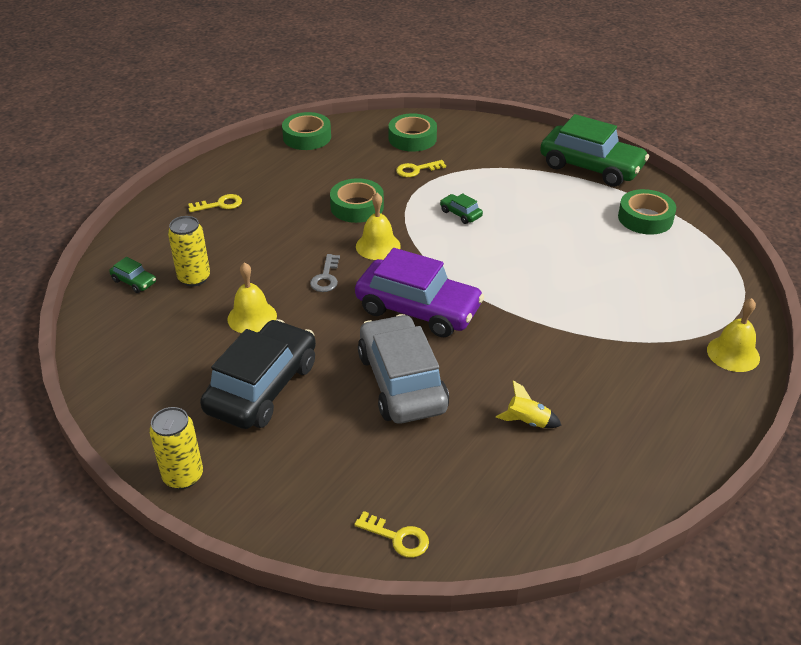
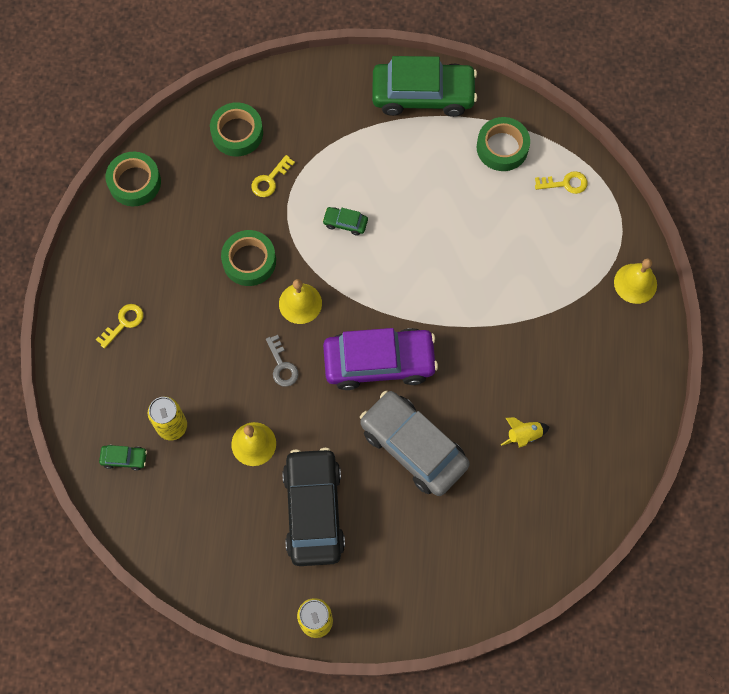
camera: 30 degrees left, 30 degrees up
yellow key [354,511,429,558] -> yellow key moved to [535,171,588,194]

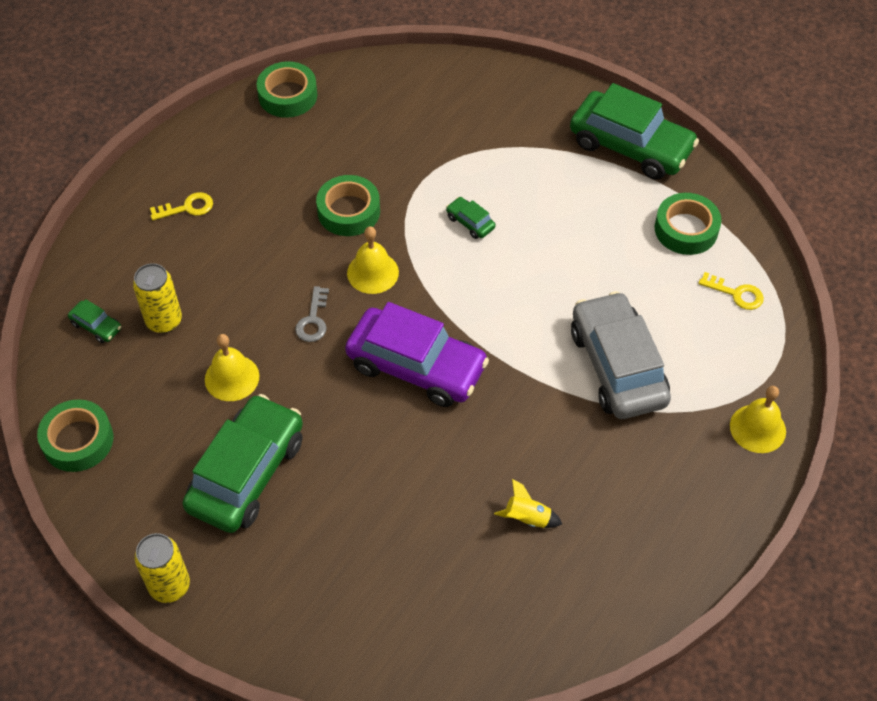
camera: 30 degrees right, 15 degrees down
green tape [210,102,263,157] -> green tape moved to [37,399,113,472]
yellow key [251,155,295,197] -> none
black car [282,448,345,566] -> green car [182,394,303,533]
grey car [360,391,470,496] -> grey car moved to [571,291,671,419]

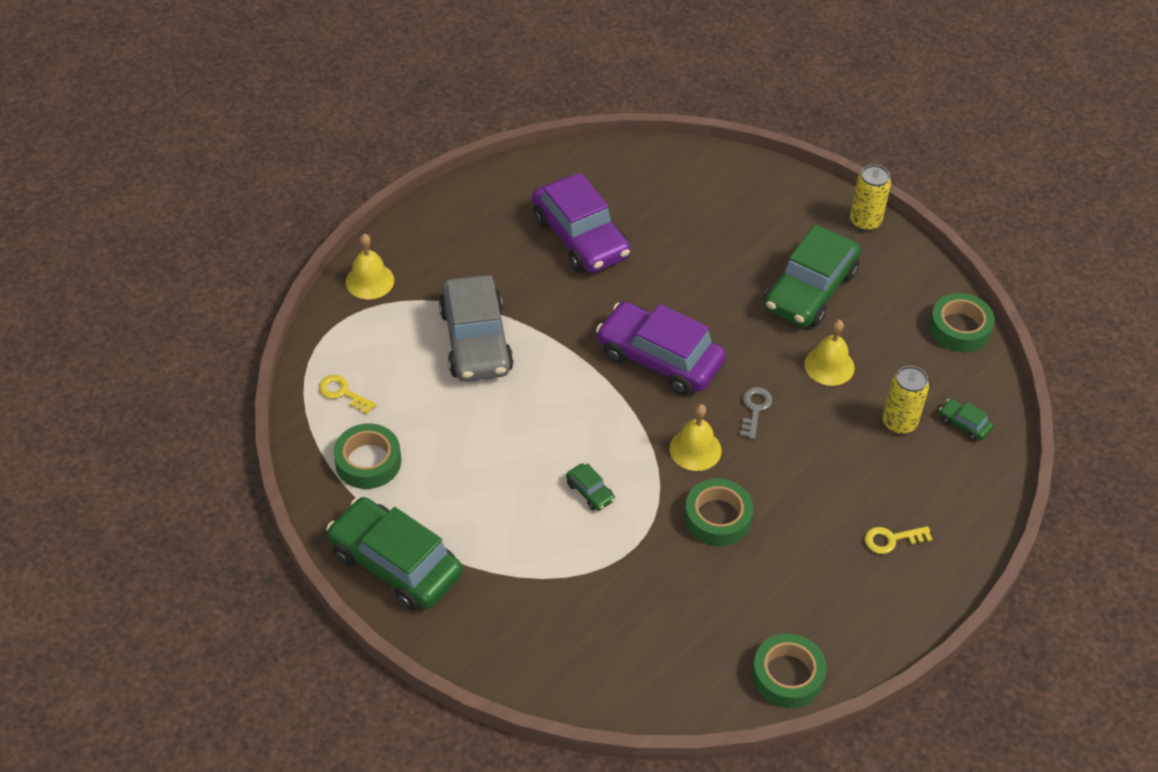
camera: 175 degrees left, 5 degrees down
yellow rocket [494,479,562,528] -> purple car [532,173,630,273]

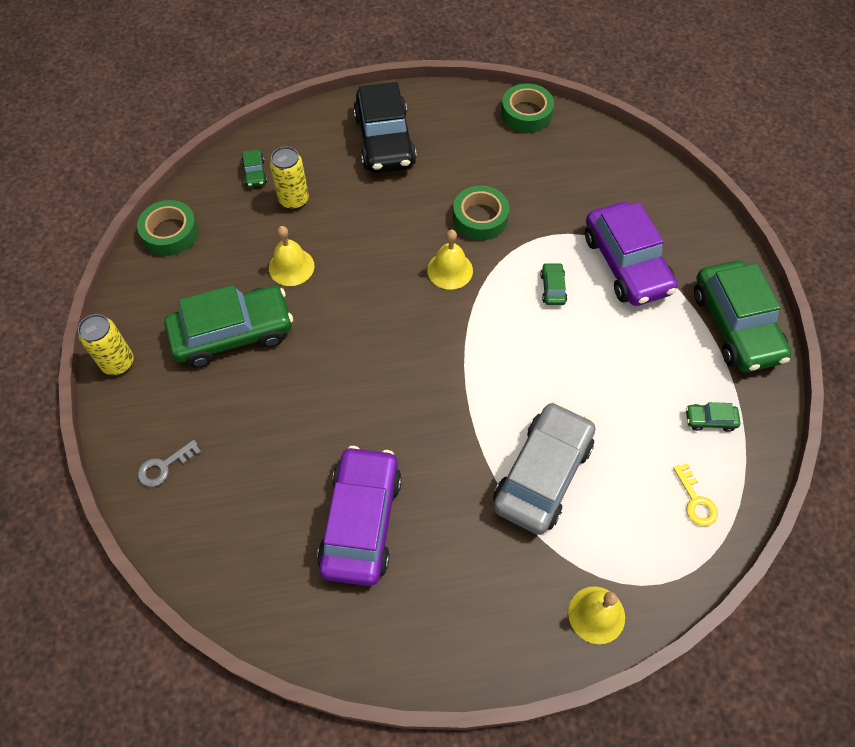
camera: 140 degrees left, 10 degrees up
green tape [333,424,401,489] -> green car [686,402,740,432]
purple car [596,302,726,395] -> purple car moved to [585,202,678,306]
grey key [740,387,773,439] -> grey key moved to [138,440,201,487]
yellow key [865,526,932,554] -> black car [353,82,417,173]

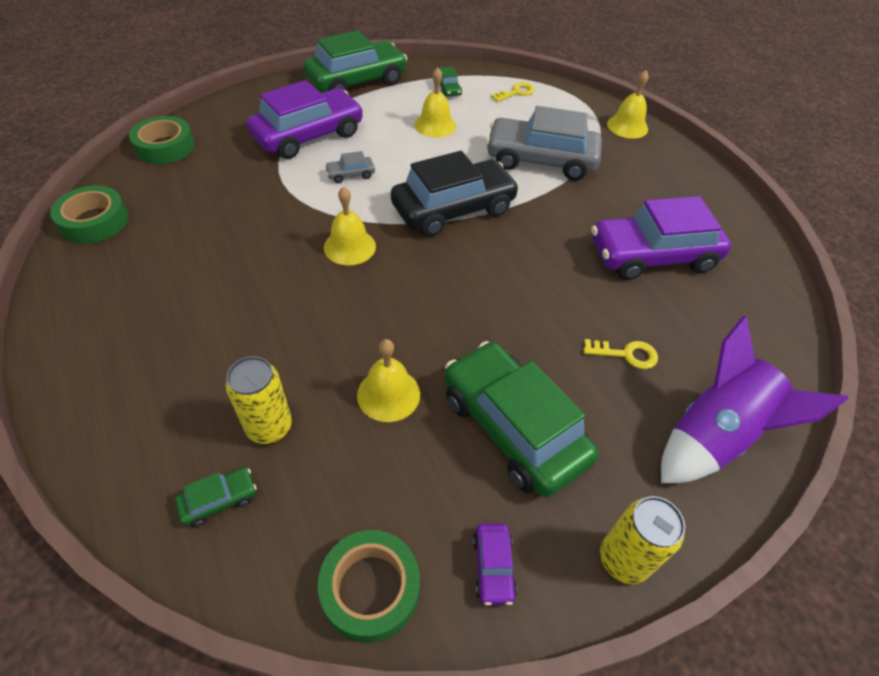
camera: 110 degrees left, 10 degrees down
grey key [138,440,201,487] -> purple rocket [661,316,848,483]
black car [353,82,417,173] -> black car moved to [391,151,519,237]
green tape [453,185,509,240] -> green tape moved to [129,116,195,164]
green car [540,263,567,305] -> grey car [325,151,375,183]
none -> yellow bell [415,67,456,138]
none -> purple car [473,523,517,605]
none -> yellow key [583,339,658,369]

